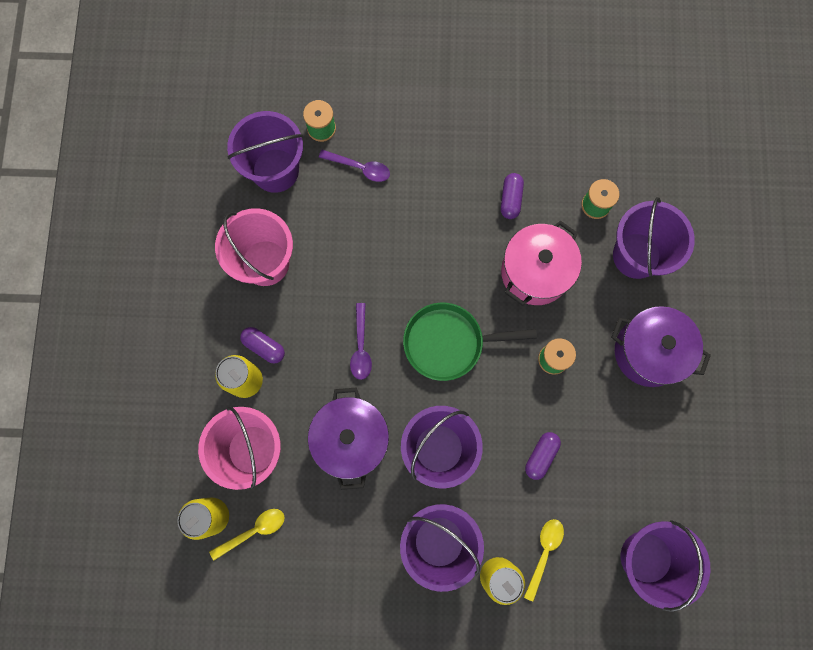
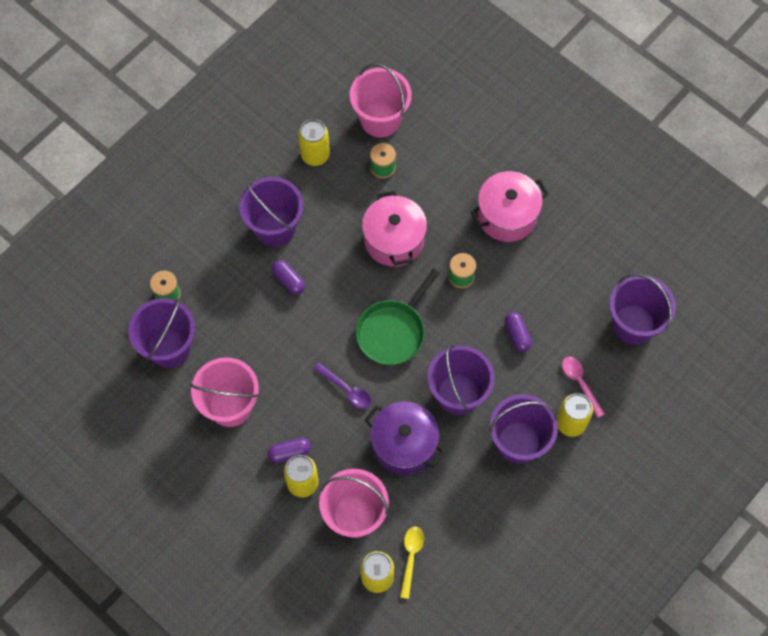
camera: 50 degrees left, 10 degrees down
purple spoon [319,150,390,182] -> none
purple capsule [501,173,524,219] -> purple capsule moved to [272,260,305,295]
yellow spoon [524,519,564,602] -> pink spoon [562,356,605,418]
purple pot [611,306,711,387] -> pink pot [471,171,549,242]
purple bucket [613,197,695,279] -> purple bucket moved to [239,177,303,247]
none -> yellow can [299,119,330,166]
none -> pink bucket [350,63,412,138]

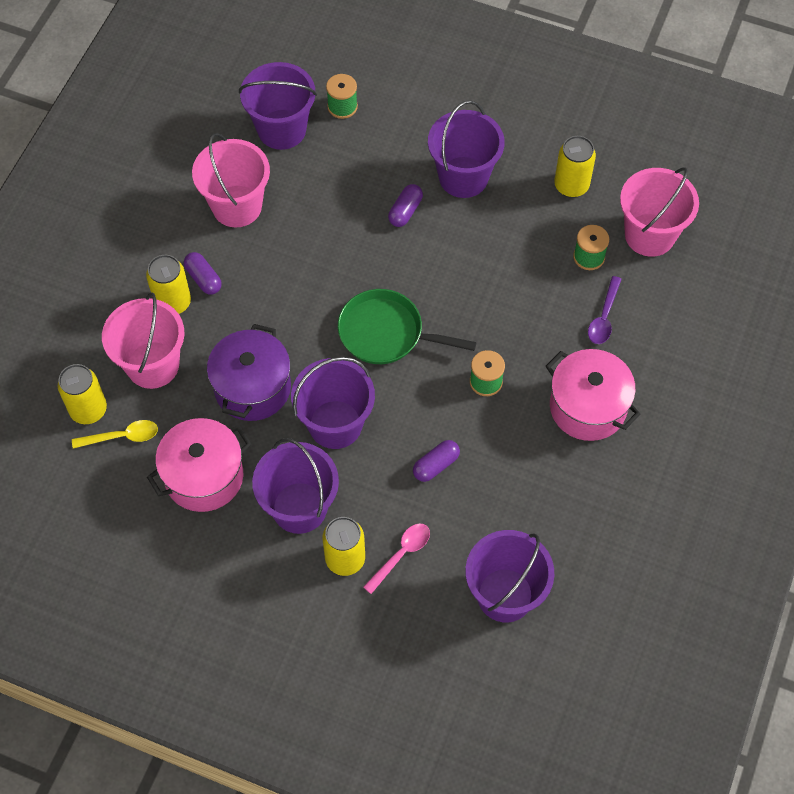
camera: 70 degrees right, 5 degrees down
purple spoon [314,363,371,408] -> purple spoon moved to [588,276,622,344]
pink pot [362,191,427,267] -> pink pot moved to [147,418,251,512]

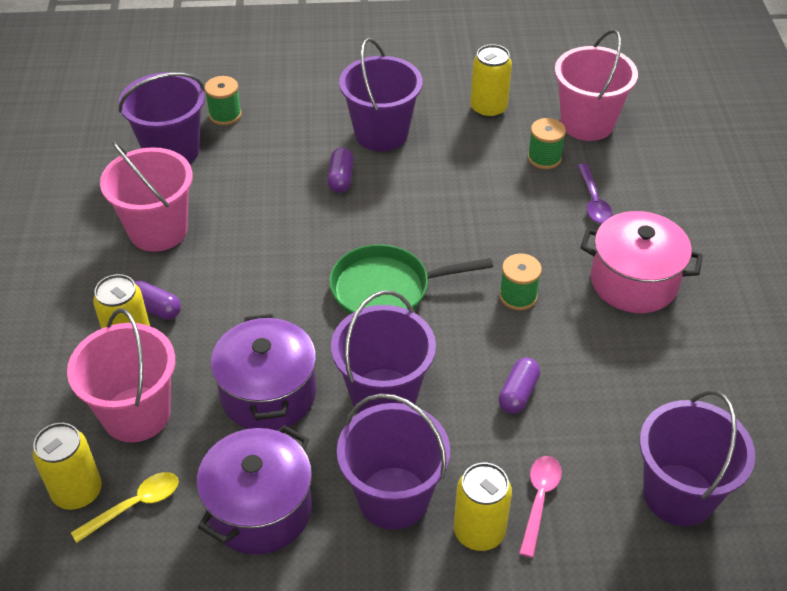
camera: 25 degrees left, 15 degrees down
pink pot [147,418,251,512] -> purple pot [197,425,312,555]

